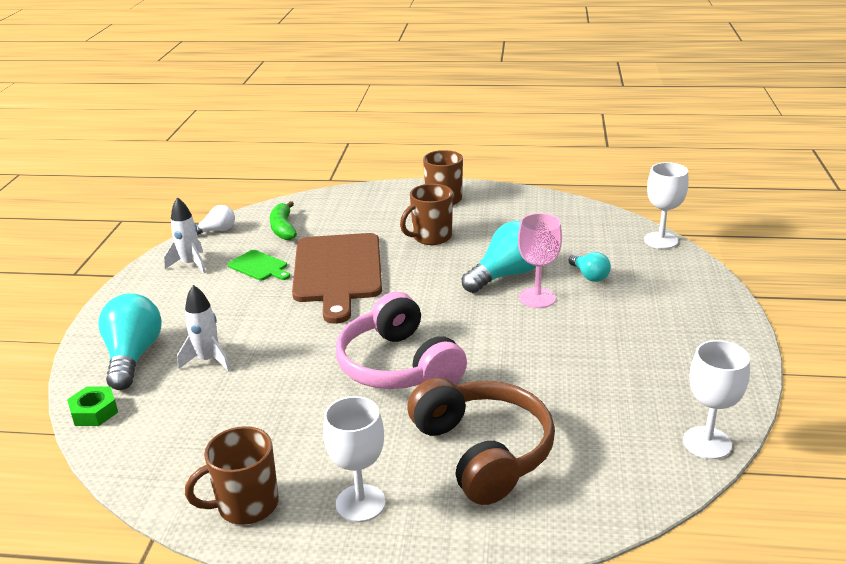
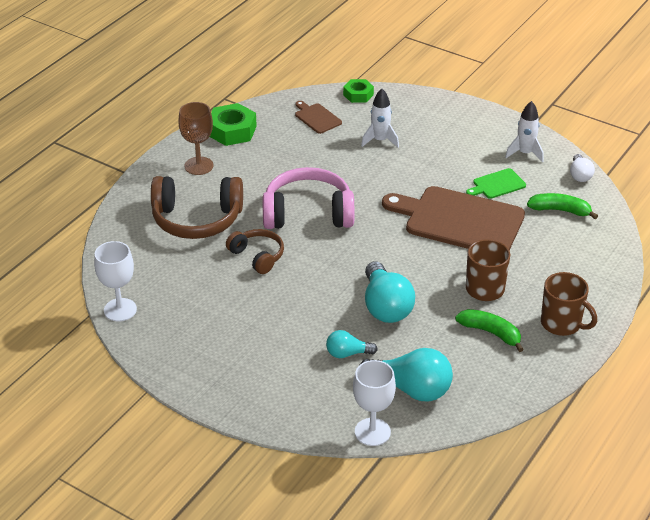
camera: 115 degrees right, 10 degrees up
turquoise light bulb [98,293,162,390] -> turquoise light bulb moved to [360,348,453,402]
brown mug [185,426,279,525] -> green nut [210,103,257,146]
white goblet [323,396,386,522] -> brown goblet [178,102,213,175]
pink goblet [518,213,562,308] -> none
none -> brown headphones [226,229,284,274]
none -> brown cutting board [295,101,342,134]
none -> green banana [455,309,524,352]

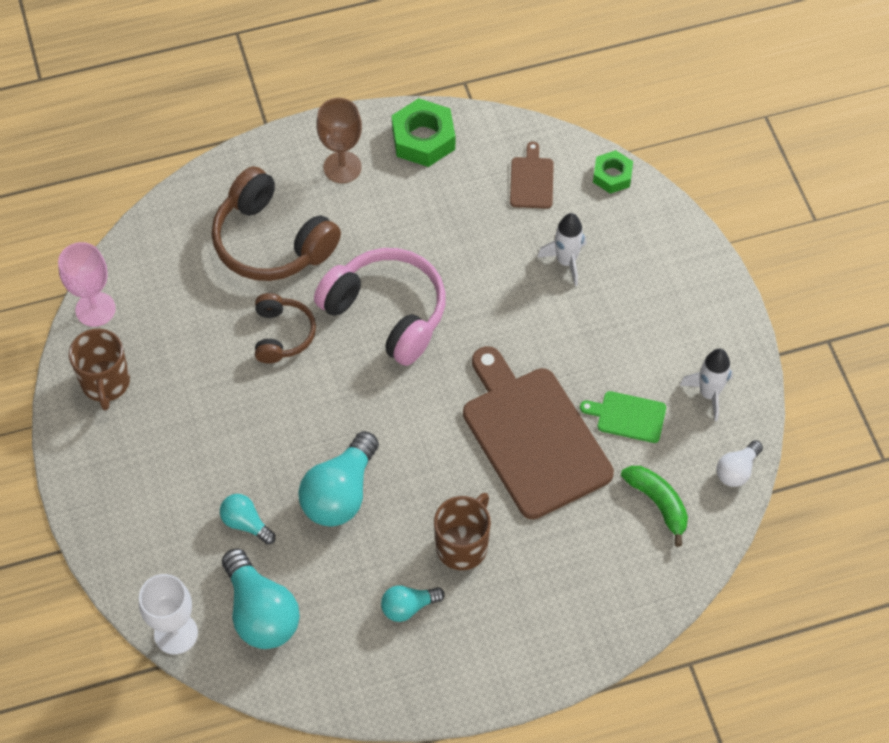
camera: 40 degrees right, 20 degrees up
white goblet [94,241,137,321] -> pink goblet [58,242,116,327]
green banana [455,309,524,352] -> turquoise light bulb [381,585,445,622]
brown mug [541,272,597,336] -> brown mug moved to [69,329,130,410]

